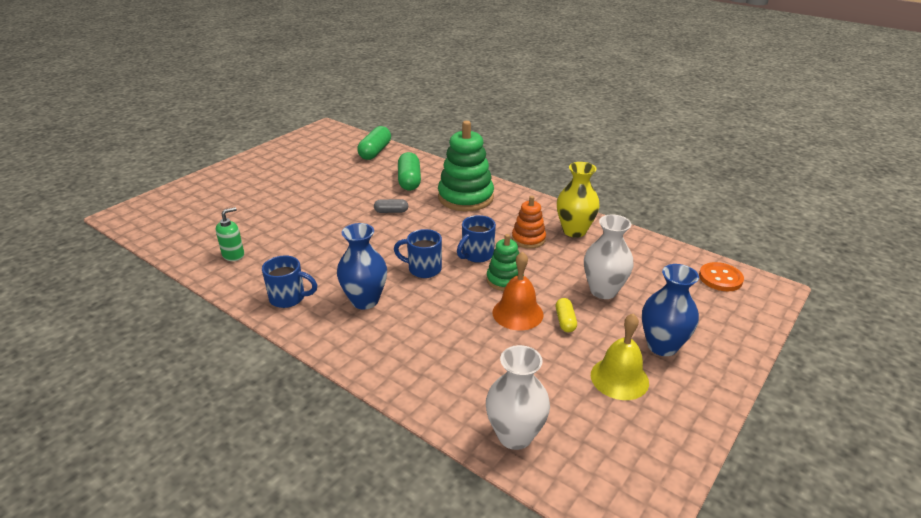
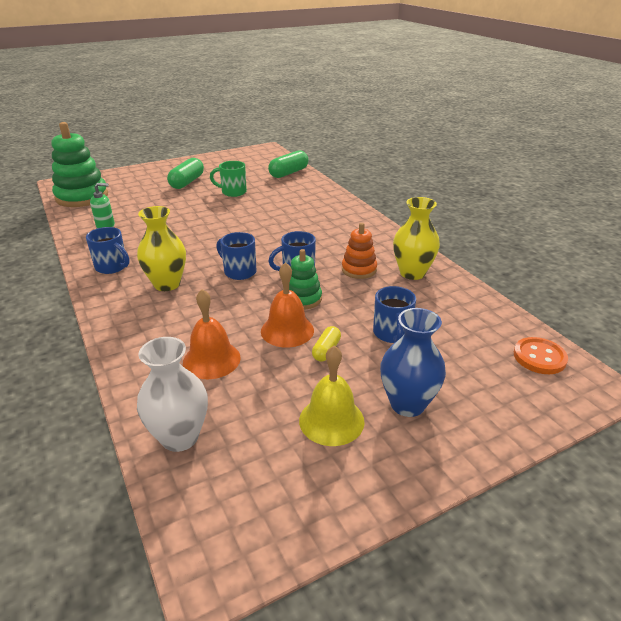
camera: 25 degrees right, 0 degrees up
blue vase [337,223,387,309] -> yellow vase [137,206,186,291]
grey capsule [374,199,408,213] -> none
green capsule [398,152,421,191] -> green capsule moved to [167,158,204,189]
green stacking toy [438,121,494,211] -> green stacking toy moved to [51,122,108,207]
white vase [584,215,634,299] -> blue mug [373,286,416,343]
none -> orange bell [183,289,241,379]
none -> green mug [210,161,247,197]

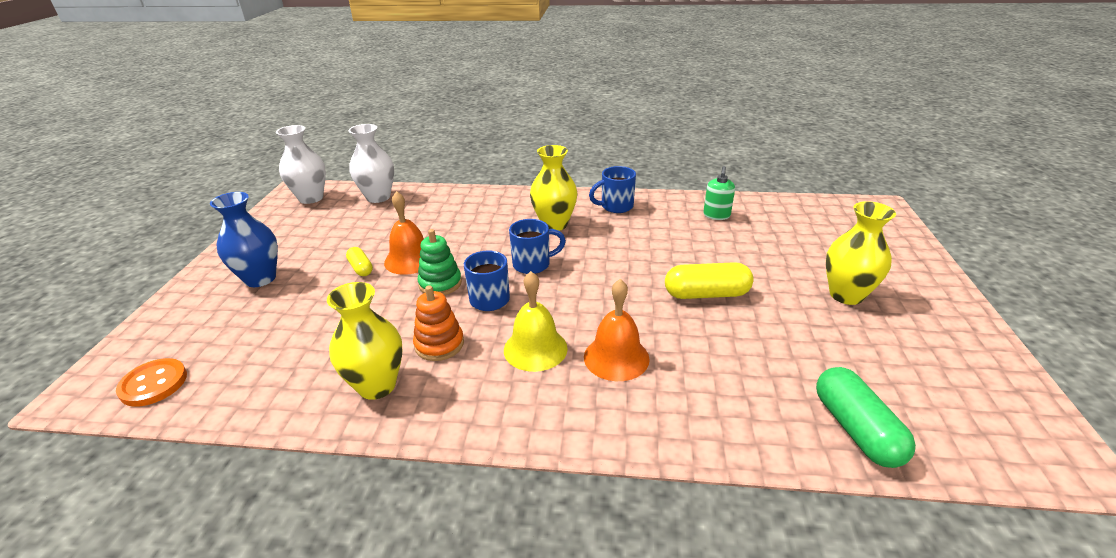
camera: 125 degrees right, 0 degrees up
green stacking toy [51,122,108,207] -> none
green capsule [167,158,204,189] -> yellow vase [826,201,896,305]
orange bell [183,289,241,379] -> orange bell moved to [584,279,650,381]
green mug [210,161,247,197] -> none
yellow bell [299,346,365,446] -> yellow bell moved to [504,271,568,372]
blue mug [373,286,416,343] -> none
none -> white vase [276,125,326,204]
none -> yellow capsule [665,262,754,299]

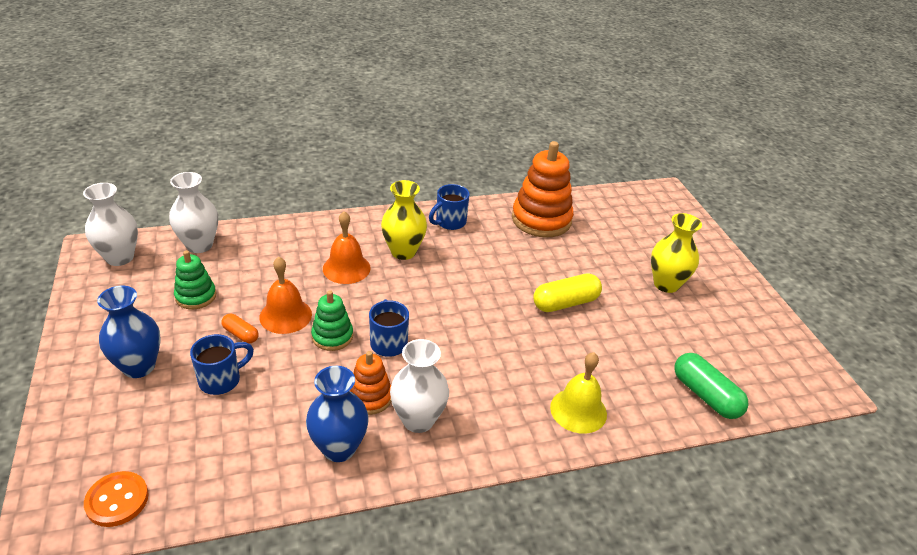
camera: 25 degrees left, 5 degrees up
yellow vase [327,282,402,400] -> blue vase [306,366,369,462]
yellow capsule [346,247,373,276] -> orange capsule [221,314,259,343]
yellow bell [504,271,568,372] -> yellow bell moved to [550,352,607,434]
blue mug [509,219,566,274] -> blue mug moved to [190,334,254,395]
orange bell [584,279,650,381] -> orange bell moved to [323,211,371,284]
green soap dispenser [703,166,735,220] -> orange stacking toy [512,141,574,237]
none -> green stacking toy [174,250,216,310]
none -> white vase [390,339,449,433]

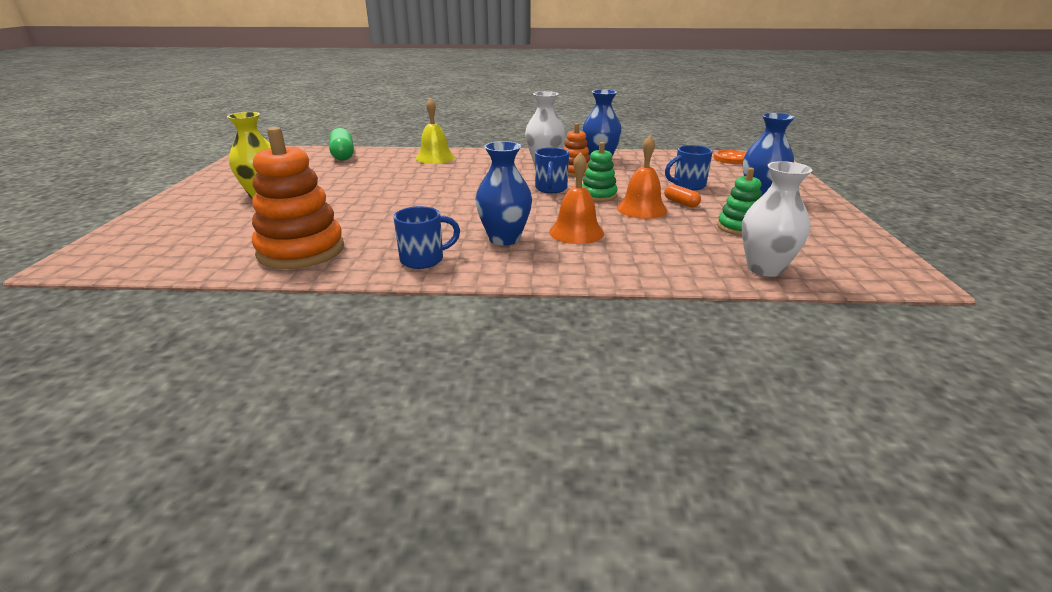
camera: 160 degrees left, 10 degrees down
white vase [83,183,138,266] -> none
yellow vase [381,180,427,260] -> blue vase [475,141,532,245]
yellow capsule [533,273,602,312] -> none

